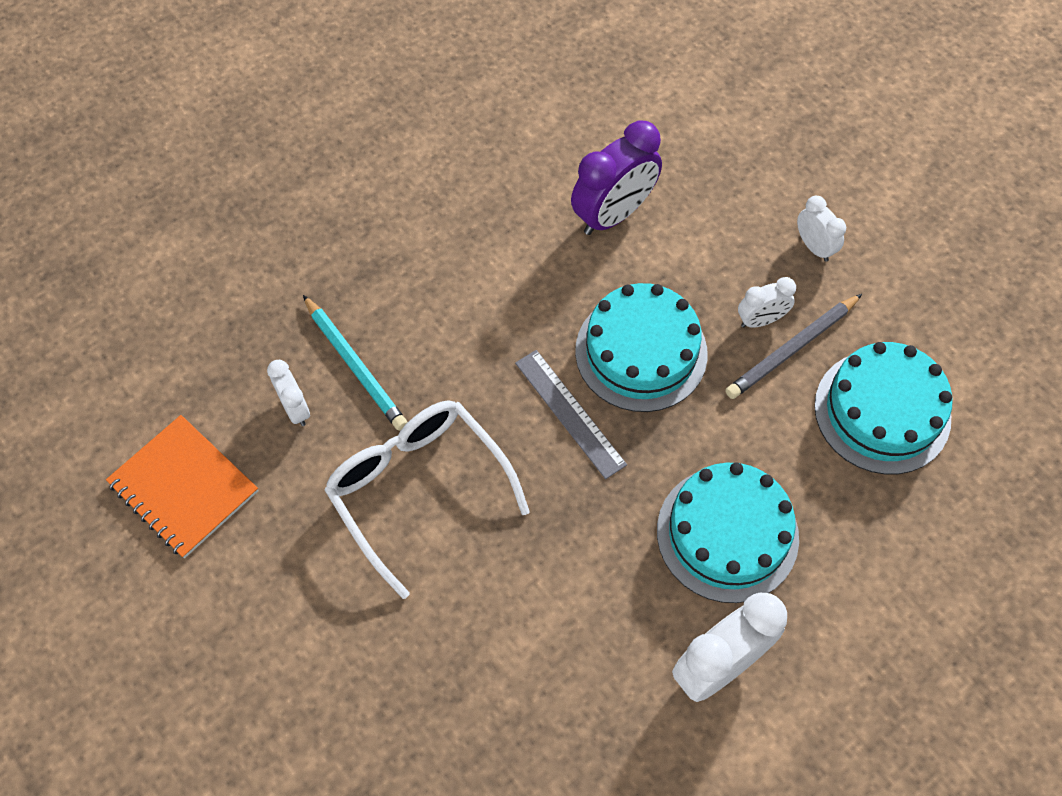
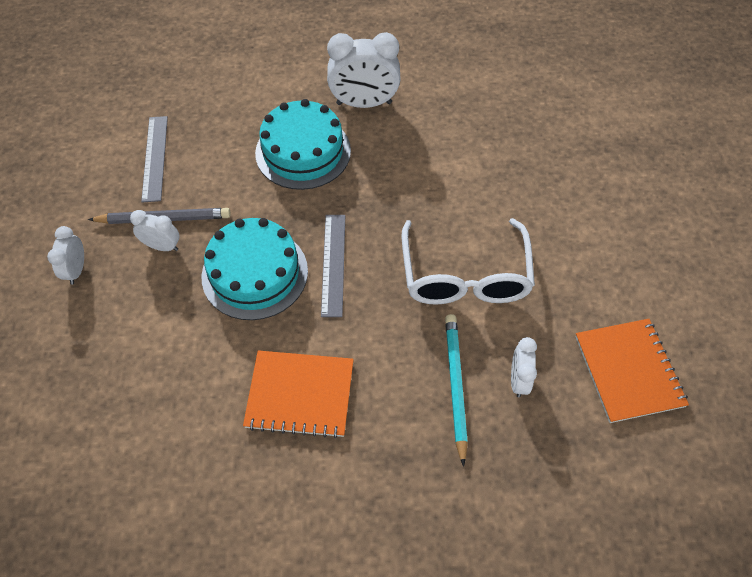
camera: 145 degrees left, 5 degrees down
purple clock [571,120,662,235] -> none
turquoise cake [814,342,953,474] -> grey ruler [141,116,168,202]
none -> orange notebook [243,350,354,438]

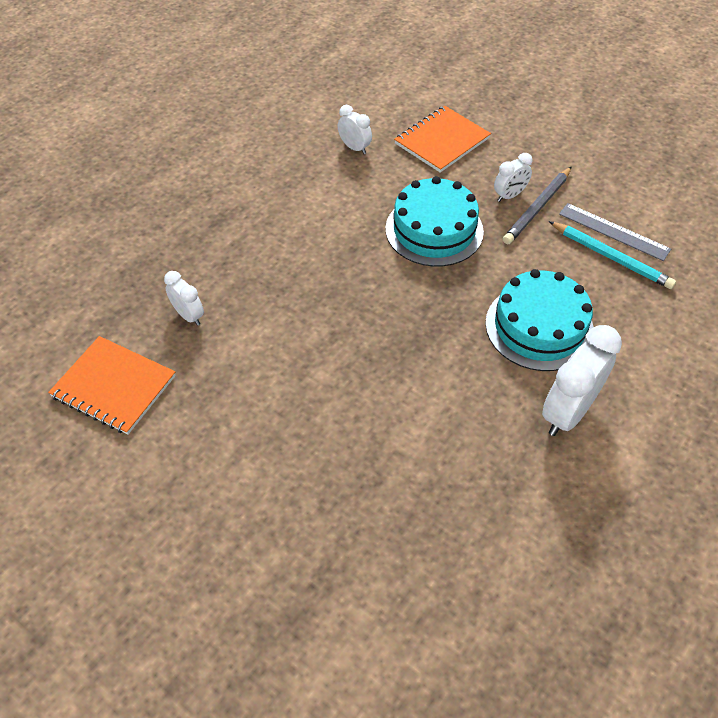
camera: 130 degrees right, 5 degrees down
white clock [47,226,84,285] -> white clock moved to [338,105,372,154]
orange notebook [243,350,354,438] -> orange notebook moved to [394,106,491,173]
grey ruler [321,215,345,317] -> none
white glasses [401,218,535,305] -> none
turquoise pencil [445,314,468,467] -> turquoise pencil moved to [549,221,676,289]

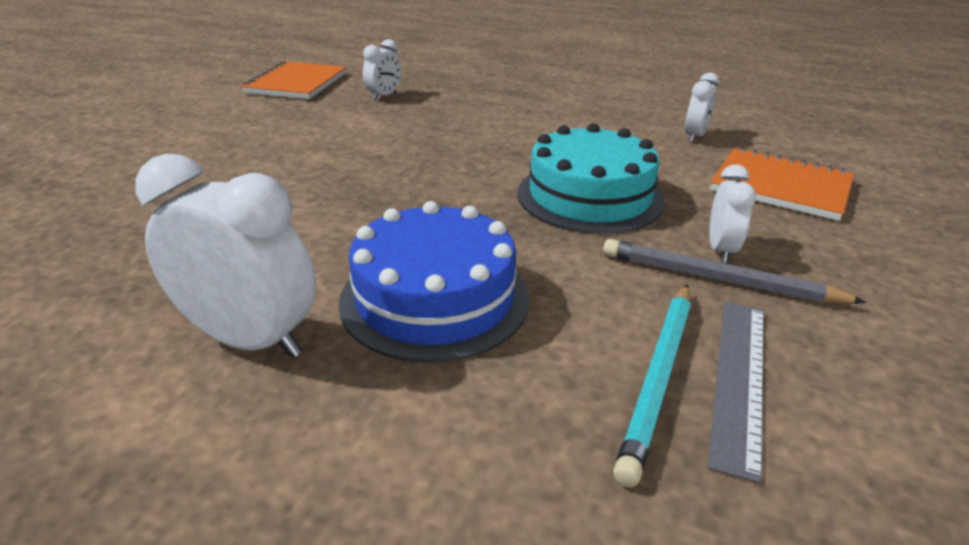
camera: 75 degrees right, 20 degrees down
turquoise cake [485,269,594,371] -> blue cake [339,201,529,363]
white clock [494,153,533,202] -> white clock turned 120 degrees counterclockwise [710,164,756,263]

